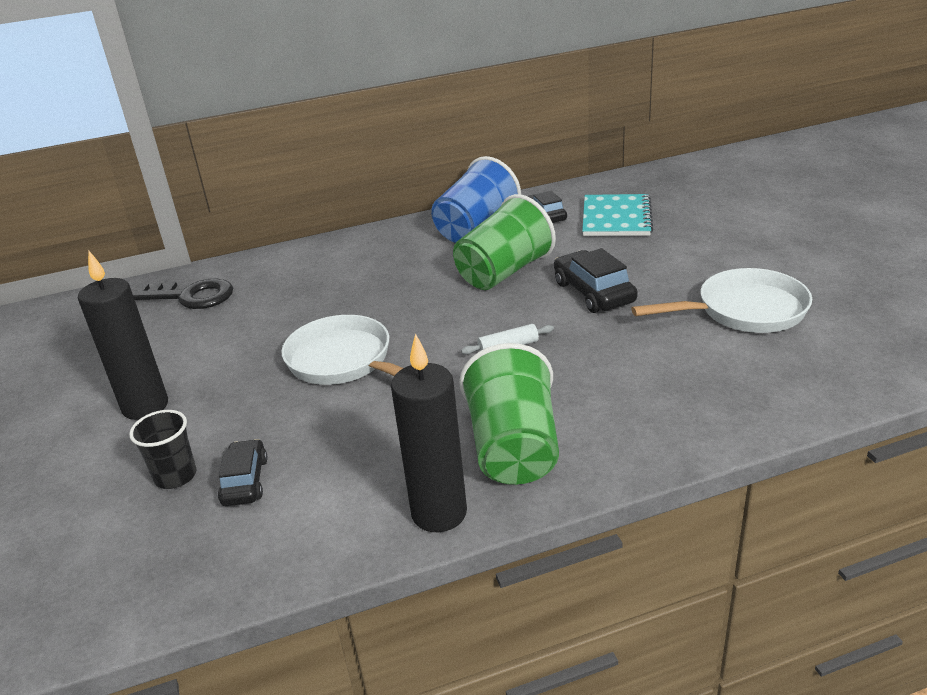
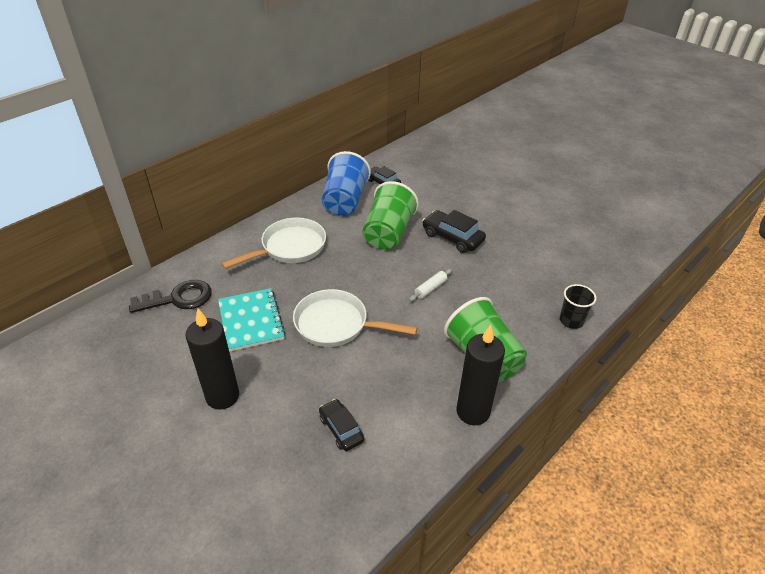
camera: 30 degrees left, 10 degrees up
black cup [129,410,197,489] -> black cup moved to [560,284,596,329]
turquoise notebook [582,194,653,236] -> turquoise notebook moved to [218,288,286,352]
white pan [631,268,812,333] -> white pan moved to [221,218,326,269]

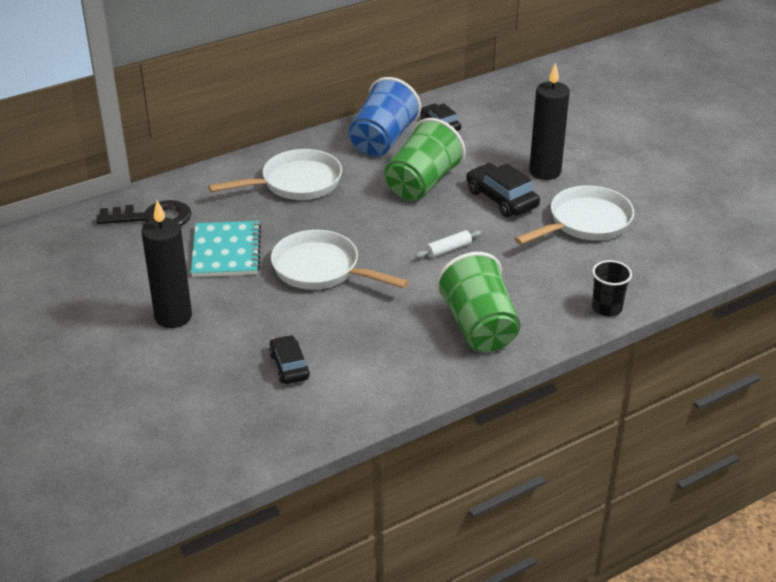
camera: 15 degrees right, 5 degrees down
black candle [456,325,505,425] -> black candle moved to [529,63,570,180]
none -> white pan [515,185,634,245]

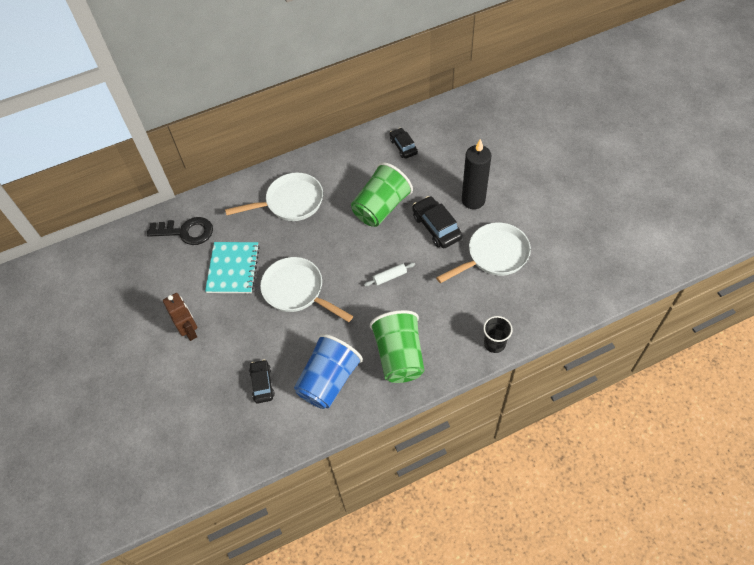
camera: 10 degrees right, 20 degrees up
black candle [141,200,192,328] -> brown robot [163,293,197,341]
blue cup [348,77,421,157] -> blue cup moved to [294,334,363,409]

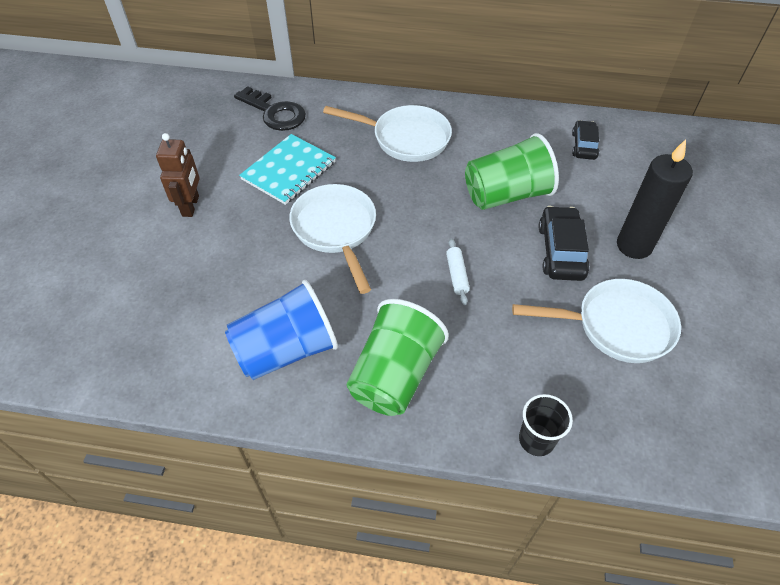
camera: 30 degrees right, 5 degrees down
black car [249,359,275,404] -> none
white rolling pin [364,263,415,286] -> white rolling pin turned 75 degrees clockwise [446,238,470,305]

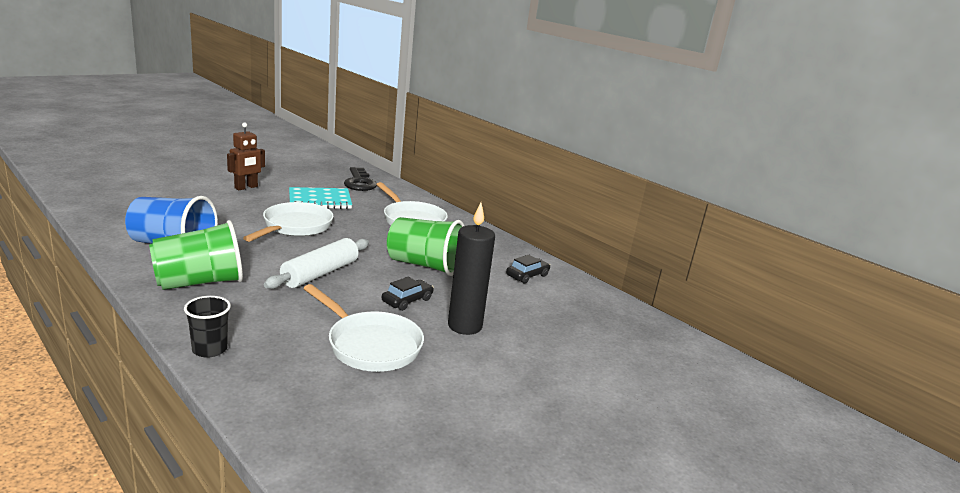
camera: 35 degrees right, 30 degrees down
white rolling pin [446,238,470,305] -> white rolling pin [264,238,369,289], size x1.97
black car [538,206,590,281] -> black car [382,277,434,311], size x0.66

